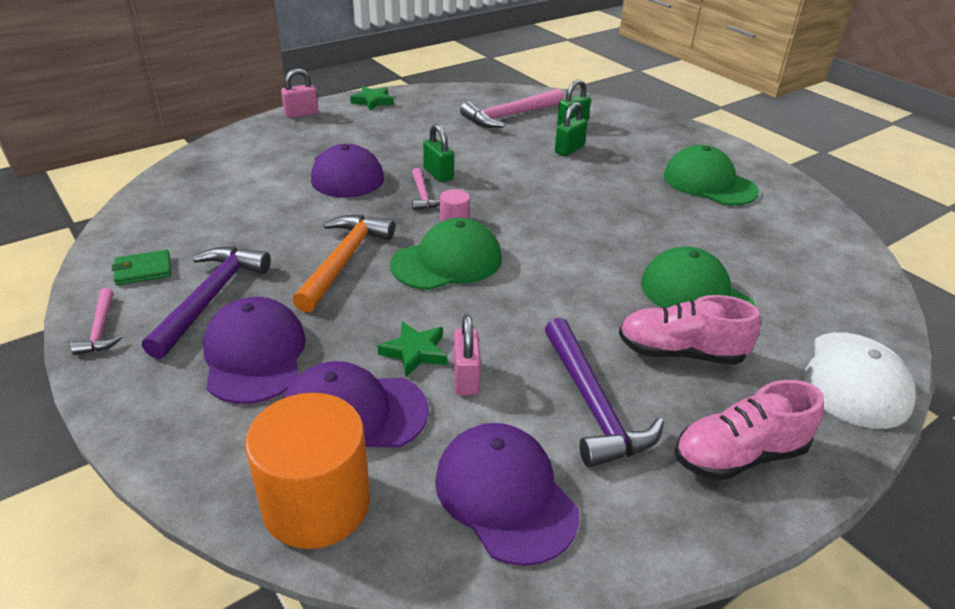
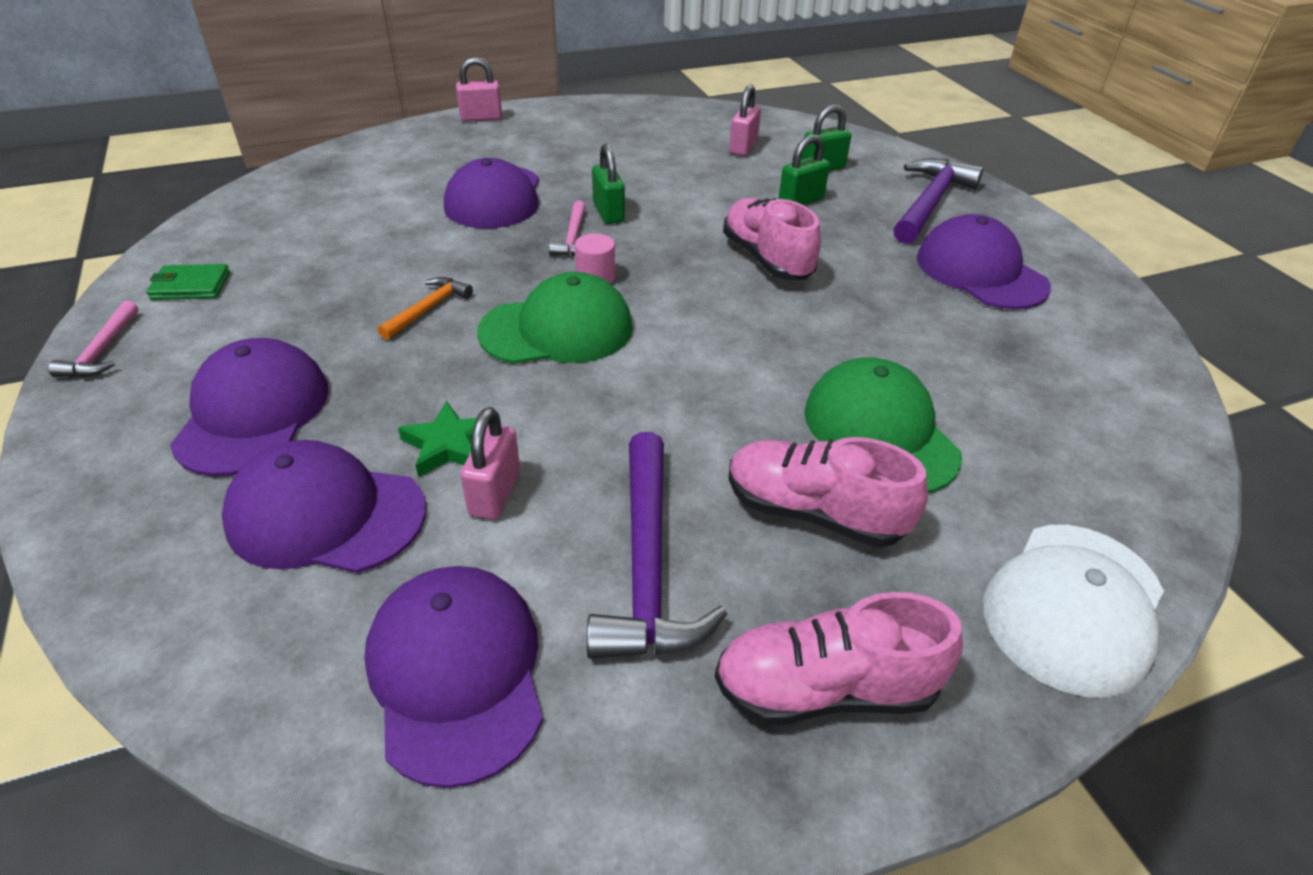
camera: 15 degrees right, 5 degrees up
purple hammer [142,247,271,359] -> purple hammer moved to [894,159,984,244]
orange cylinder [245,393,370,549] -> none
orange hammer [292,215,395,313] -> orange hammer [378,277,473,340], size x0.53
green star [350,86,394,111] -> none
pink hammer [460,89,564,128] -> pink padlock [729,84,761,156]
green cap [664,145,759,205] -> purple cap [917,214,1051,309]
none -> pink shoe [723,198,821,280]

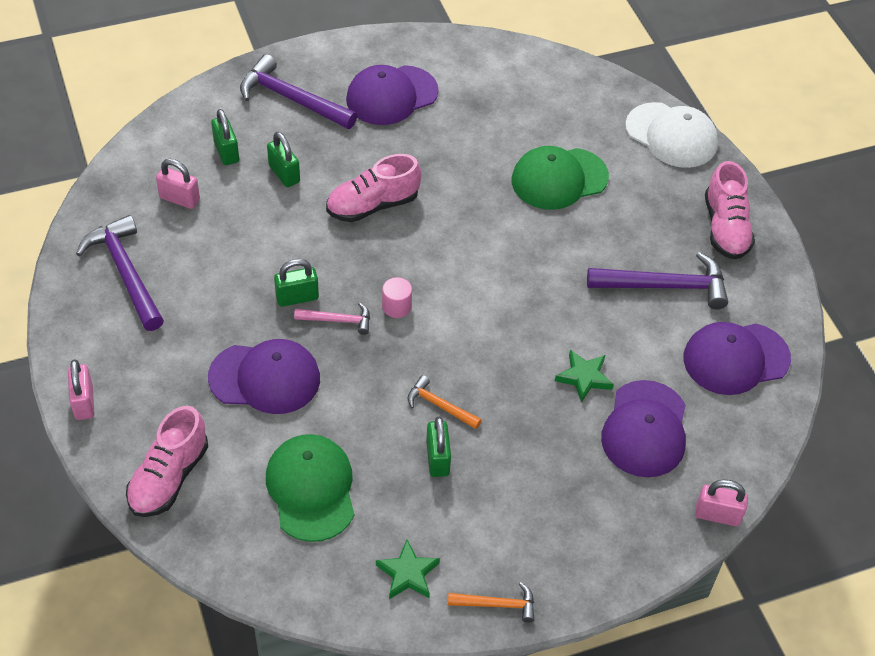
camera: 90 degrees left, 10 degrees up
pink hammer [48,301,138,377] -> orange hammer [448,582,534,623]
green wallet [146,264,230,300] -> green star [376,540,440,599]
purple cap [170,338,329,476] -> none
pink padlock [460,407,520,520] -> pink padlock moved to [695,479,748,526]
green cap [477,272,633,364] -> green cap moved to [266,434,354,542]
pink shoe [729,437,928,547] -> pink shoe moved to [126,406,208,517]
none -> purple hammer [76,215,164,331]
none -> green padlock [426,417,451,477]

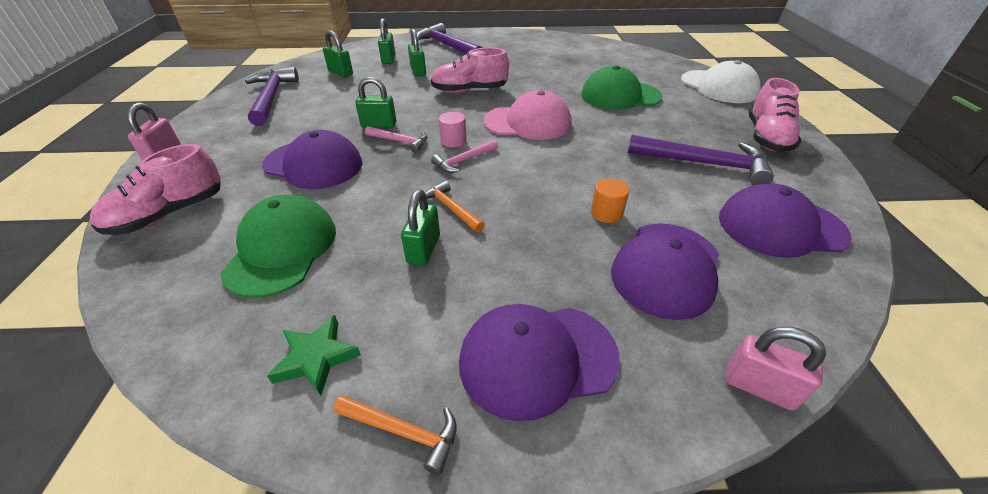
camera: 20 degrees right, 10 degrees down
pink padlock [156,159,200,209] -> green padlock [323,30,353,77]
purple cap [346,65,438,125] -> purple cap moved to [459,304,620,421]
green star [555,350,614,403] -> orange cylinder [591,178,629,223]
none -> pink hammer [431,139,498,173]
none -> pink cap [483,90,572,140]

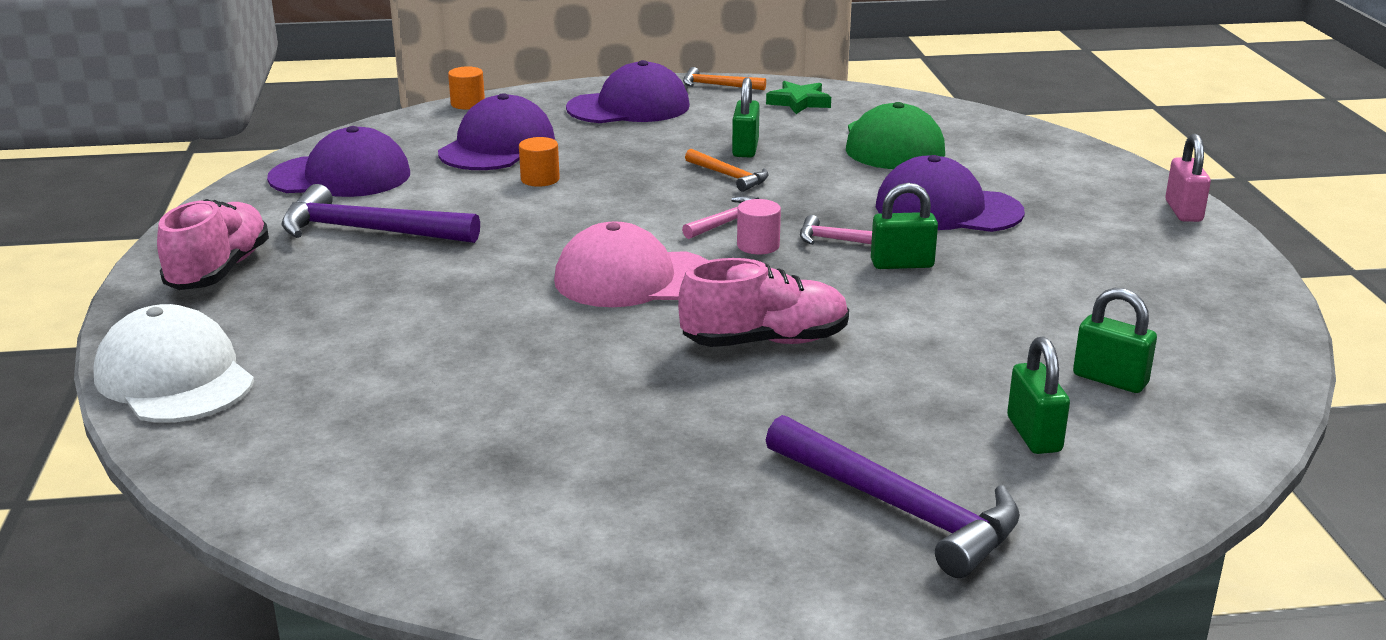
camera: 175 degrees right, 15 degrees down
pink shoe [90,144,221,235] -> none
purple hammer [245,67,299,126] -> none
green padlock [408,29,426,77] -> none
green cap [581,65,663,110] -> none
pink padlock [725,327,826,411] -> orange cylinder [448,66,485,110]

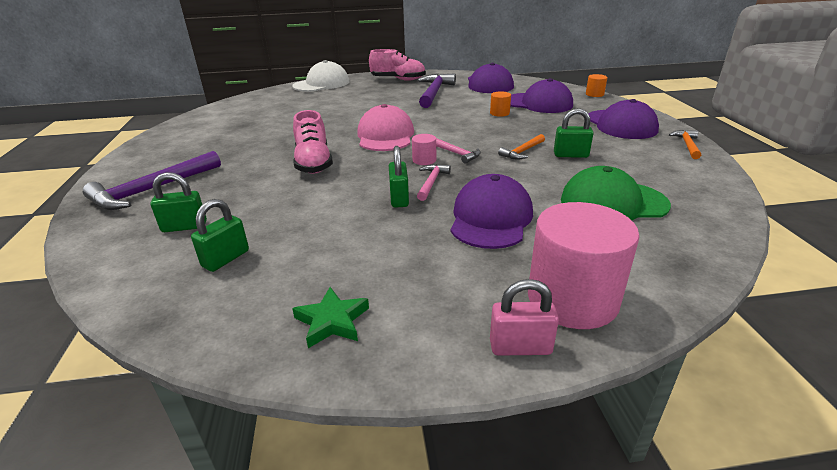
camera: 90 degrees right, 5 degrees up
green star [766,81,831,114] -> green star moved to [292,287,369,348]
none -> pink cylinder [528,202,640,329]

